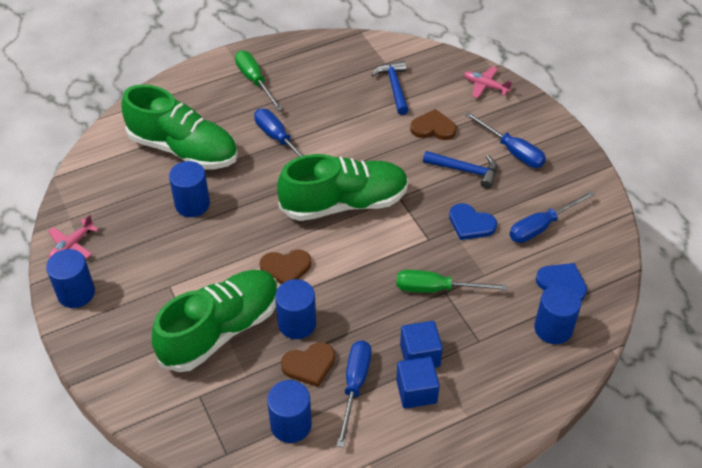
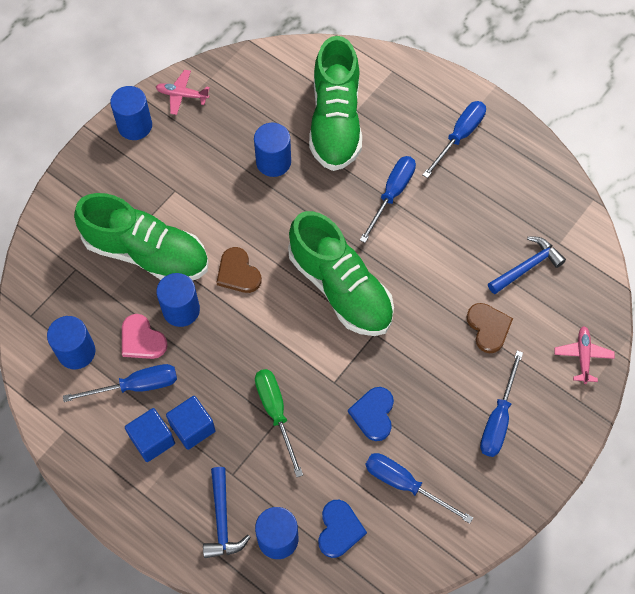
camera: 65 degrees right, 15 degrees up
green screwdriver [235,51,283,111] -> blue screwdriver [423,101,486,178]
brown heart [281,342,335,387] -> pink heart [122,314,168,359]
blue hammer [423,151,497,189] -> blue hammer moved to [203,467,250,558]

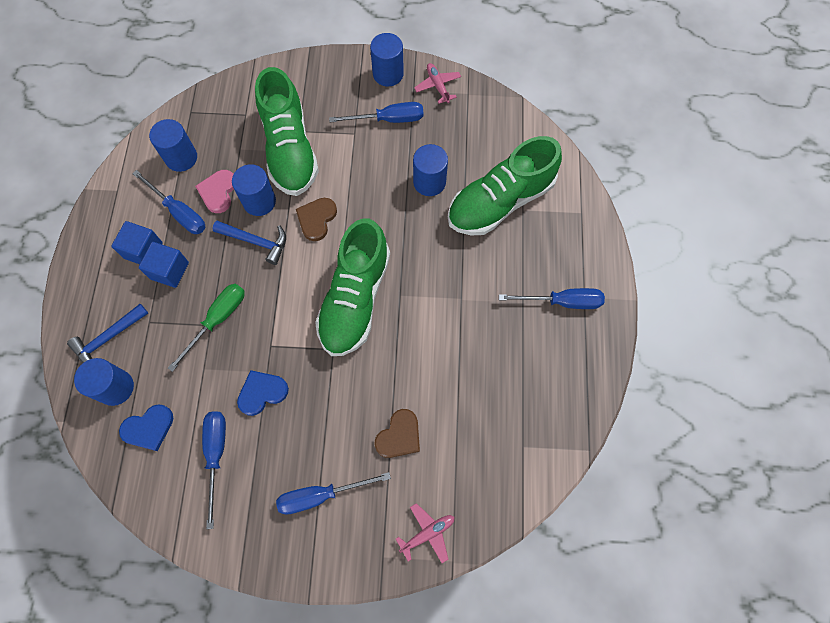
camera: 55 degrees right, 5 degrees up
blue screwdriver [360,156,416,243] -> blue screwdriver moved to [329,102,423,123]
blue hammer [488,236,566,294] -> blue hammer moved to [212,221,286,265]

